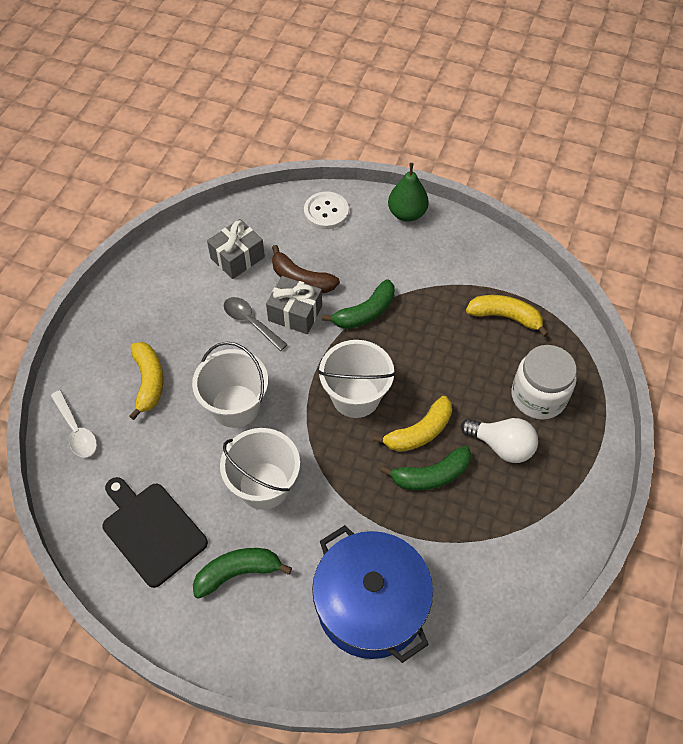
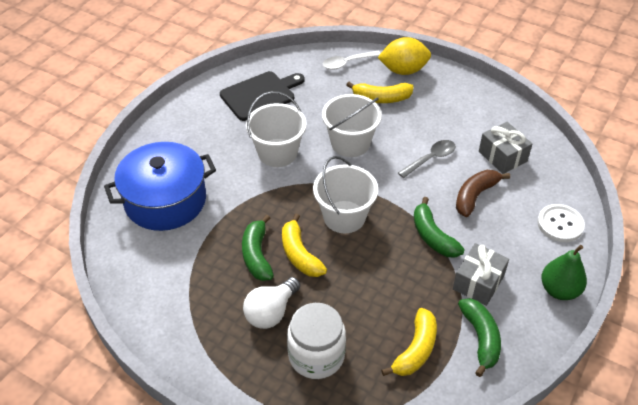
camera: 100 degrees right, 10 degrees down
green banana [193,548,292,599] -> green banana moved to [458,298,501,377]
grey gift [266,276,322,334] -> grey gift moved to [453,243,509,306]
none -> yellow lemon [378,37,431,75]

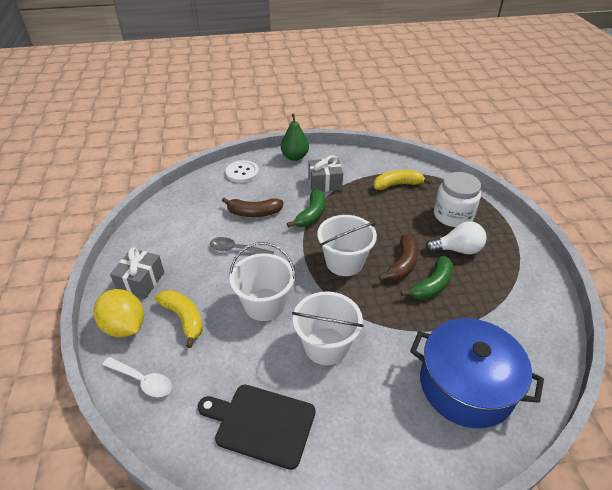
camera: 130 degrees left, 5 degrees down
yellow banana [282,214,327,277] -> brown banana [378,235,418,281]
green banana [458,298,501,377] -> none
grey gift [479,122,532,174] -> grey gift moved to [110,247,164,299]

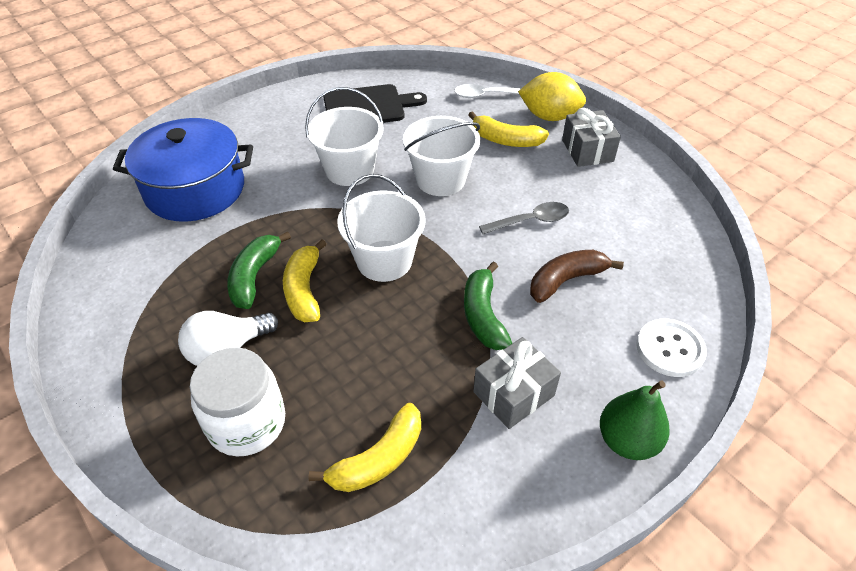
camera: 150 degrees right, 5 degrees up
brown banana [378,235,418,281] -> yellow banana [283,239,327,322]

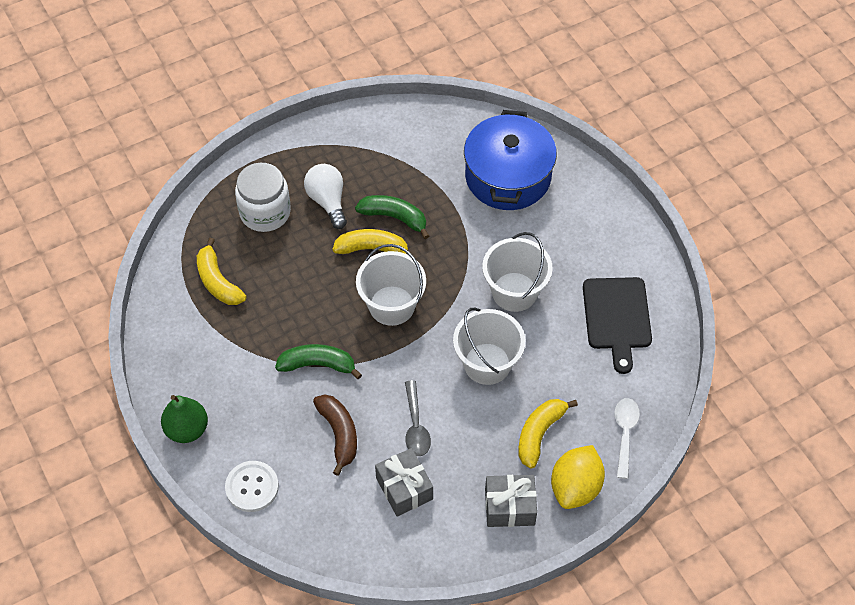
camera: 100 degrees right, 10 degrees up
grey gift [473,337,561,429] -> grey gift moved to [375,448,433,517]

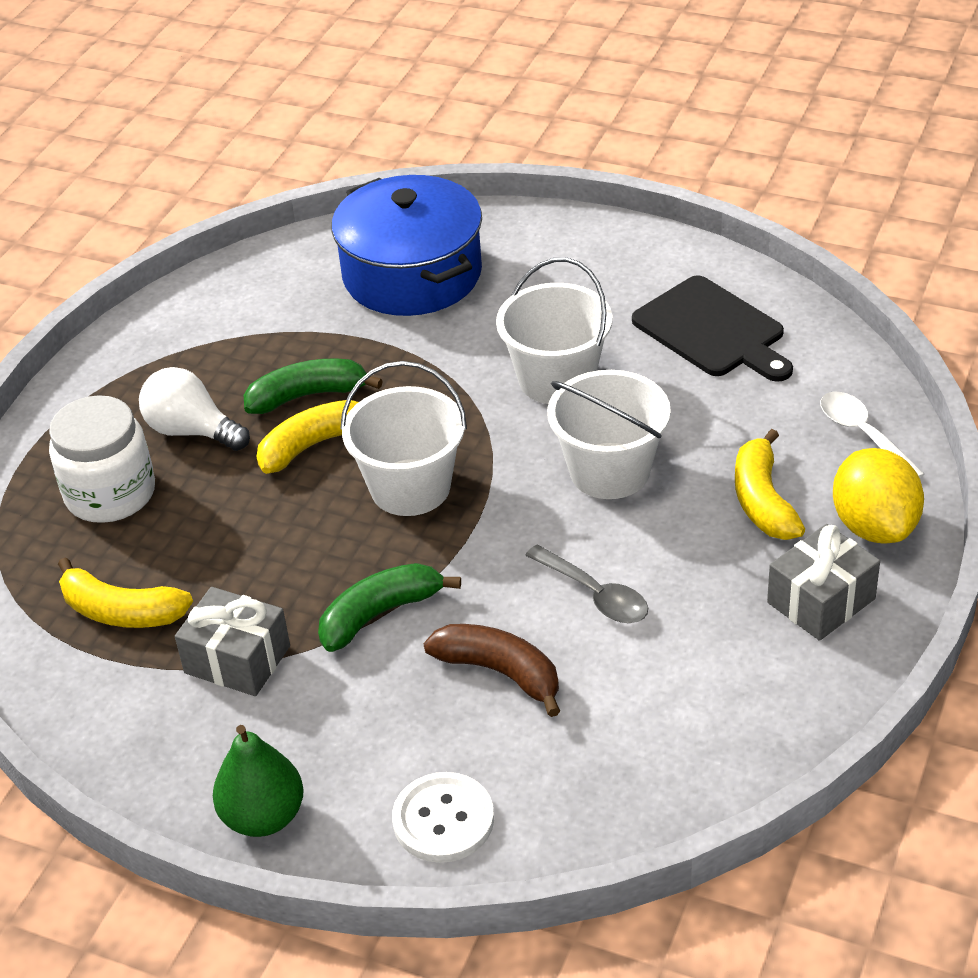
camera: 35 degrees left, 15 degrees down
grey gift [375,448,433,517] -> grey gift moved to [175,587,290,696]

